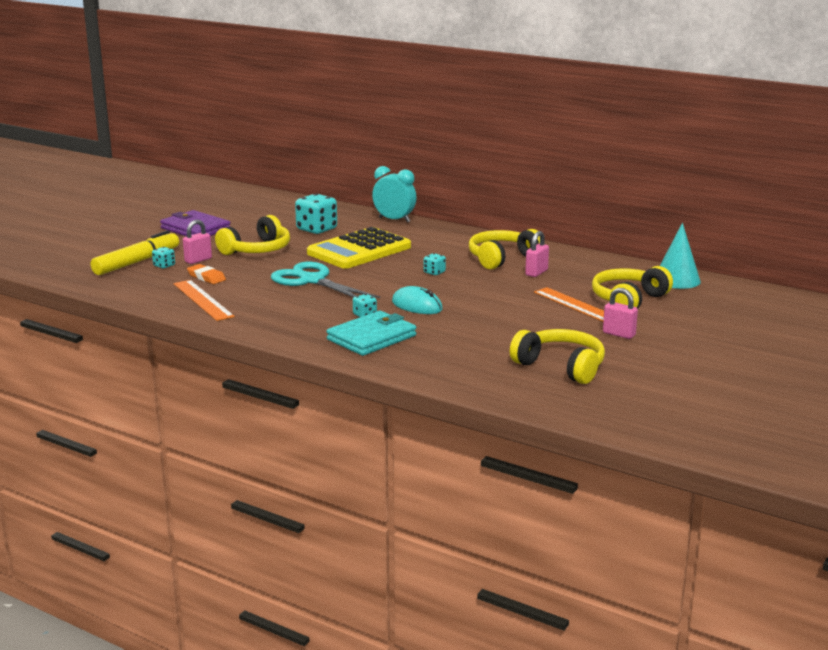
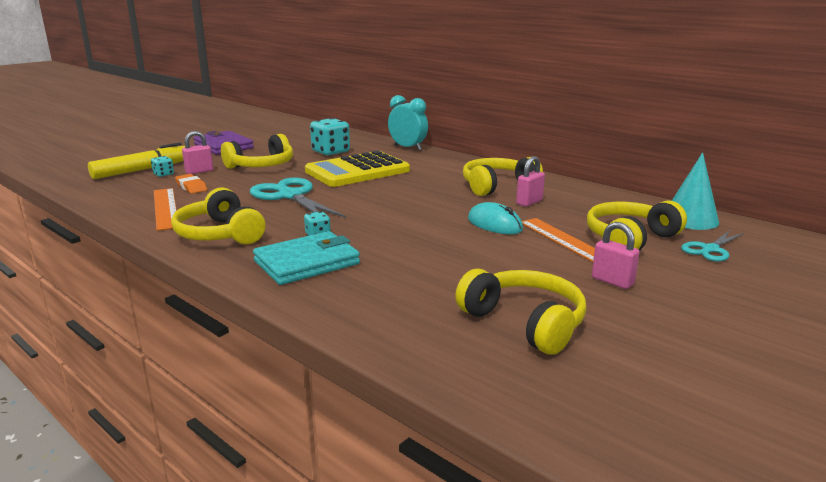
camera: 10 degrees right, 0 degrees up
turquoise mouse [392,286,443,314] -> turquoise mouse moved to [468,202,523,234]
turquoise dice [424,253,446,275] -> none
none -> yellow headphones [171,187,265,244]
none -> turquoise scissors [681,230,744,261]

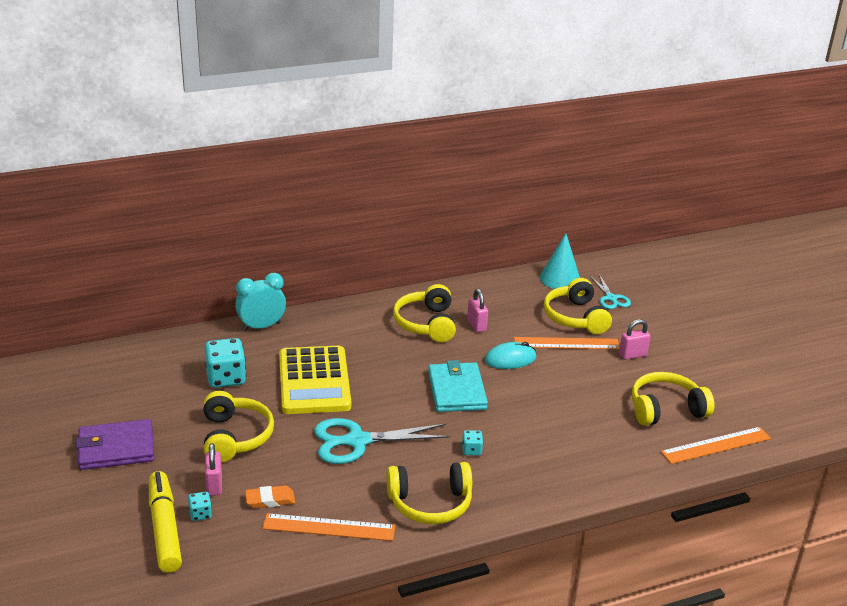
camera: 65 degrees left, 10 degrees up
turquoise wallet [253,231,360,285] -> turquoise wallet moved to [428,360,488,412]
none -> orange ruler [661,427,771,464]

